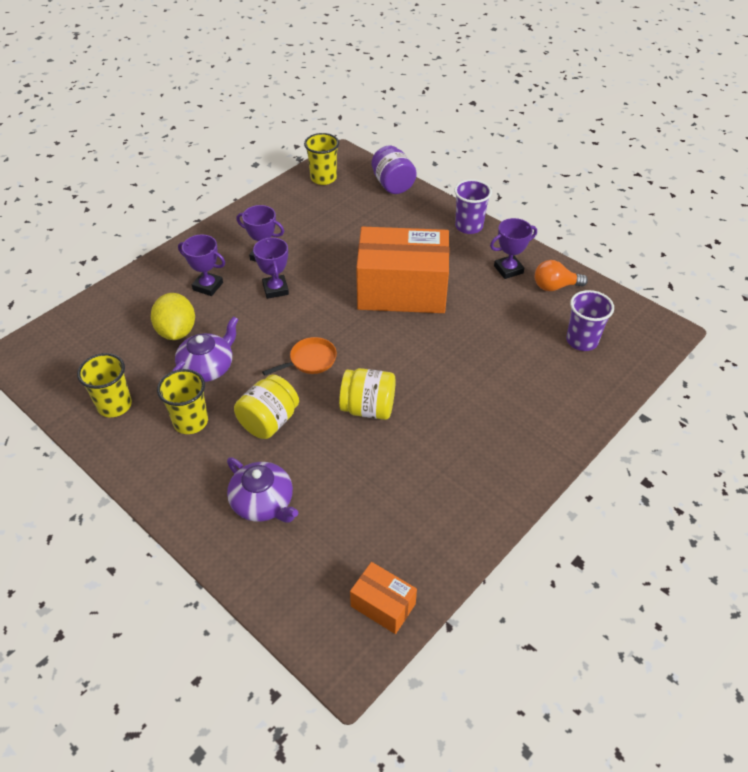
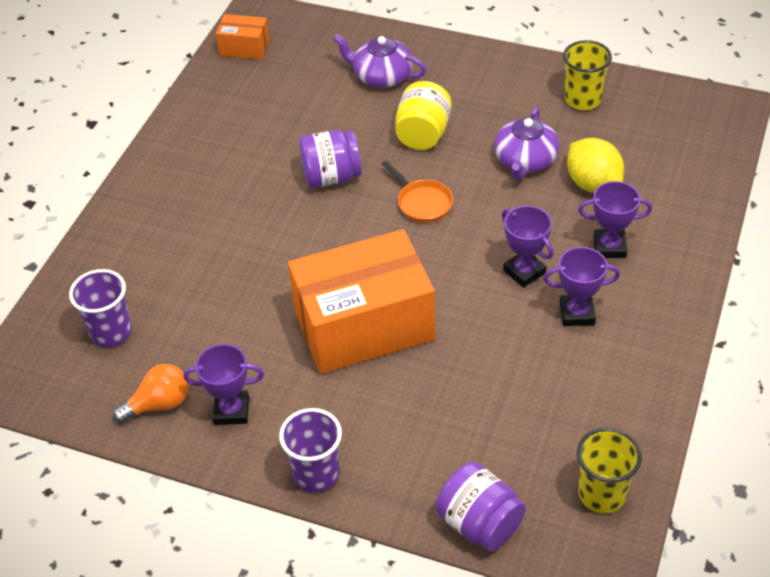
camera: 160 degrees right, 0 degrees up
yellow cup [157,369,208,434] -> none
orange pan [262,337,337,376] -> orange pan turned 75 degrees counterclockwise [382,161,453,223]
yellow jar [339,368,396,420] -> purple jar [299,130,362,188]
purple trophy [490,218,537,279] -> purple trophy turned 45 degrees clockwise [183,344,264,425]

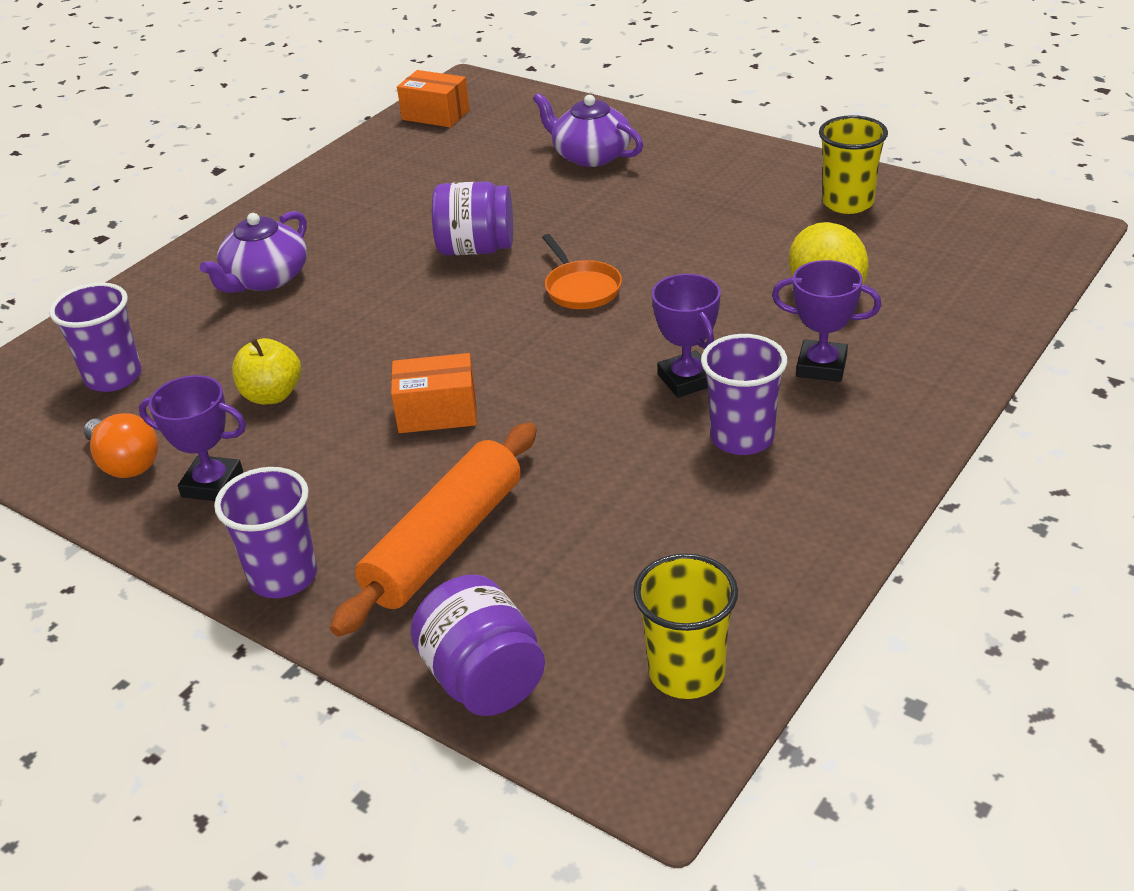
camera: 15 degrees right, 10 degrees down
orange light bulb [113,364,189,423] -> orange light bulb turned 60 degrees clockwise [84,413,158,478]
orange box [288,229,435,374] -> orange box [391,353,477,433], size x0.45
yellow jar [395,81,452,150] -> none
purple teapot [494,107,560,179] -> purple teapot moved to [200,211,307,293]
purple trophy [543,247,620,326] -> purple cup [701,334,787,455]
none -> yellow apple [232,338,301,404]
none -> orange rolling pin [330,422,537,637]

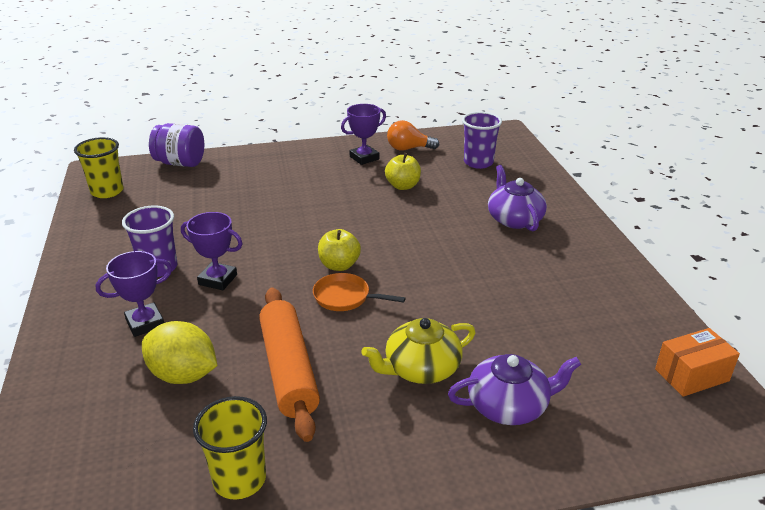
camera: 130 degrees right, 5 degrees down
purple cup [214,467,317,598] -> none
orange rolling pin [330,422,537,637] -> orange rolling pin moved to [259,288,320,442]
orange box [391,353,477,433] -> none
purple jar [432,182,513,255] -> none
none -> yellow apple [318,229,361,271]
none -> yellow teapot [361,318,476,384]

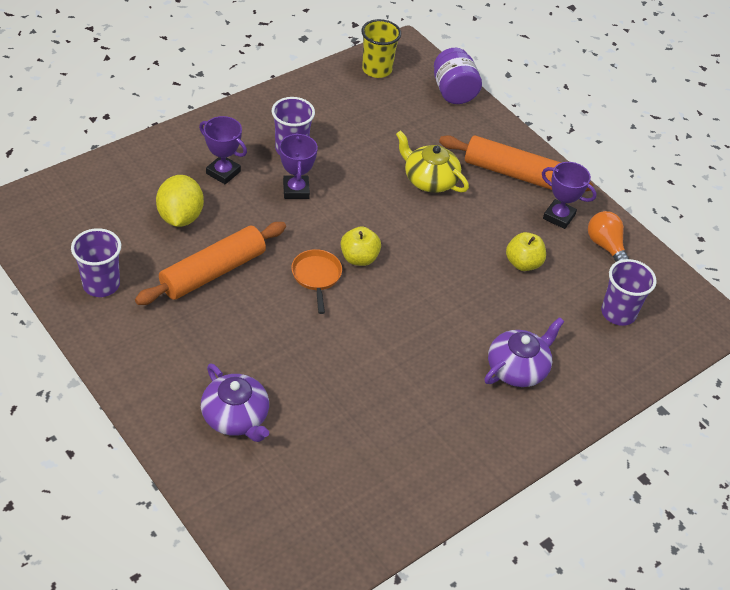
camera: 60 degrees right, 15 degrees up
yellow cup [193,396,267,500] -> purple cup [71,228,121,297]
yellow teapot [361,318,476,384] -> yellow teapot moved to [396,130,469,193]
orange box [655,328,740,397] -> none
none -> orange rolling pin [439,135,593,191]

